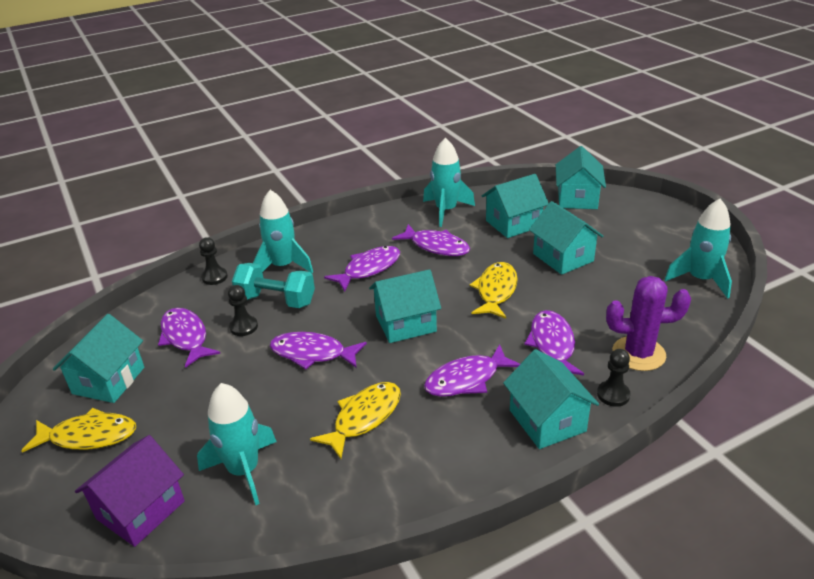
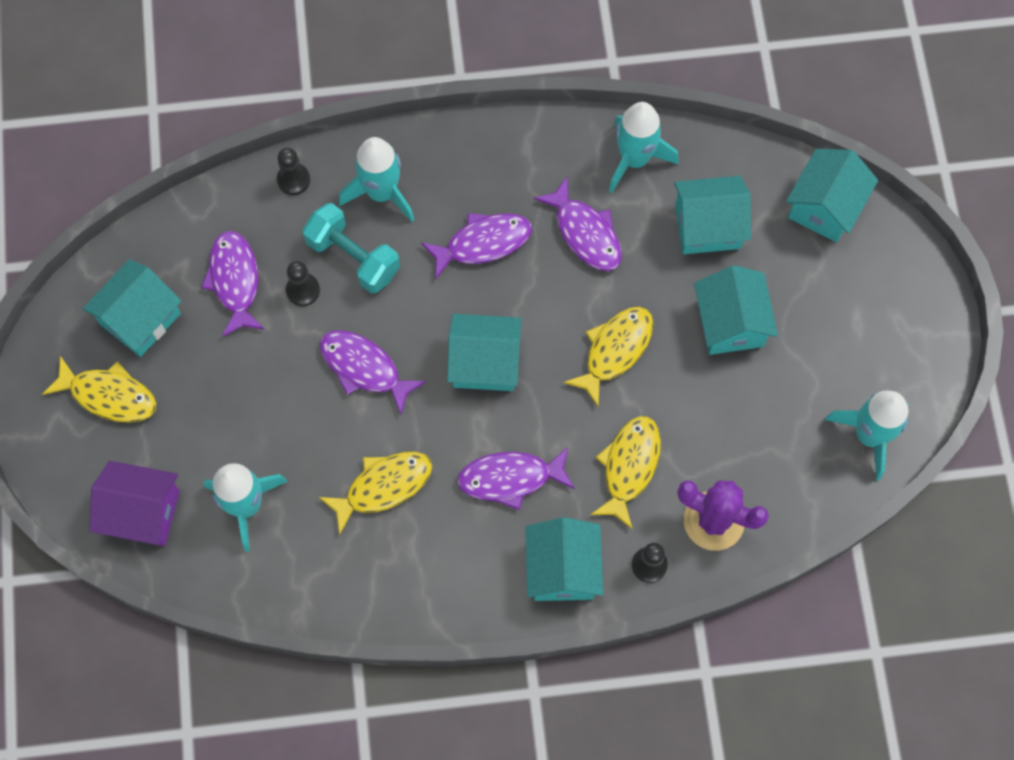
camera: 20 degrees right, 35 degrees up
purple house [75,435,185,547] -> purple house turned 45 degrees clockwise [89,461,180,546]
purple fish [524,310,584,376] -> yellow fish [590,416,661,530]

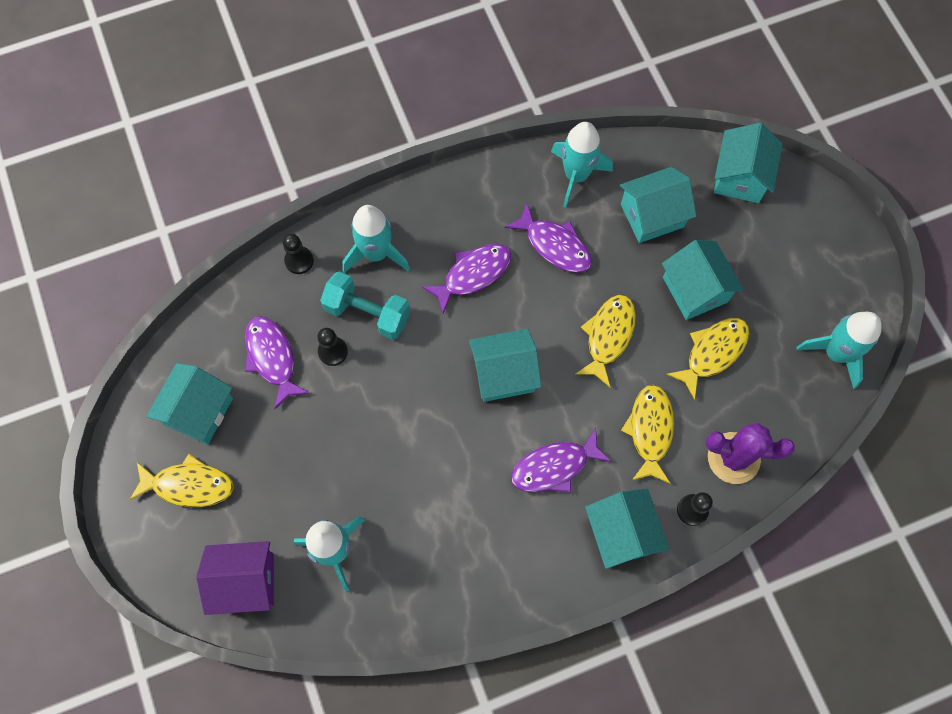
camera: 15 degrees left, 0 degrees up
yellow fish [319,452,432,535] -> yellow fish moved to [666,318,749,400]
purple fish [320,330,426,415] -> none

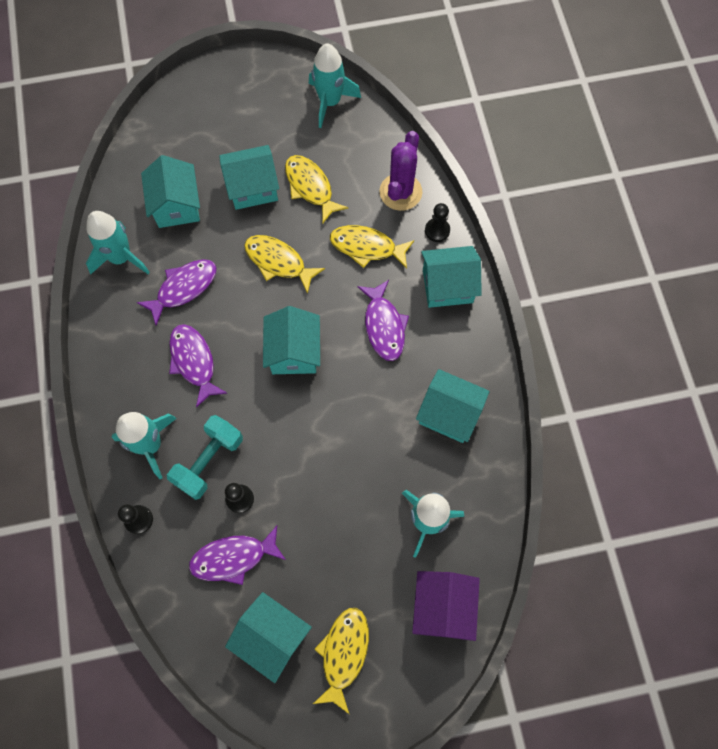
camera: 80 degrees left, 0 degrees up
turquoise house [714,123,783,203] -> turquoise house moved to [416,369,490,443]

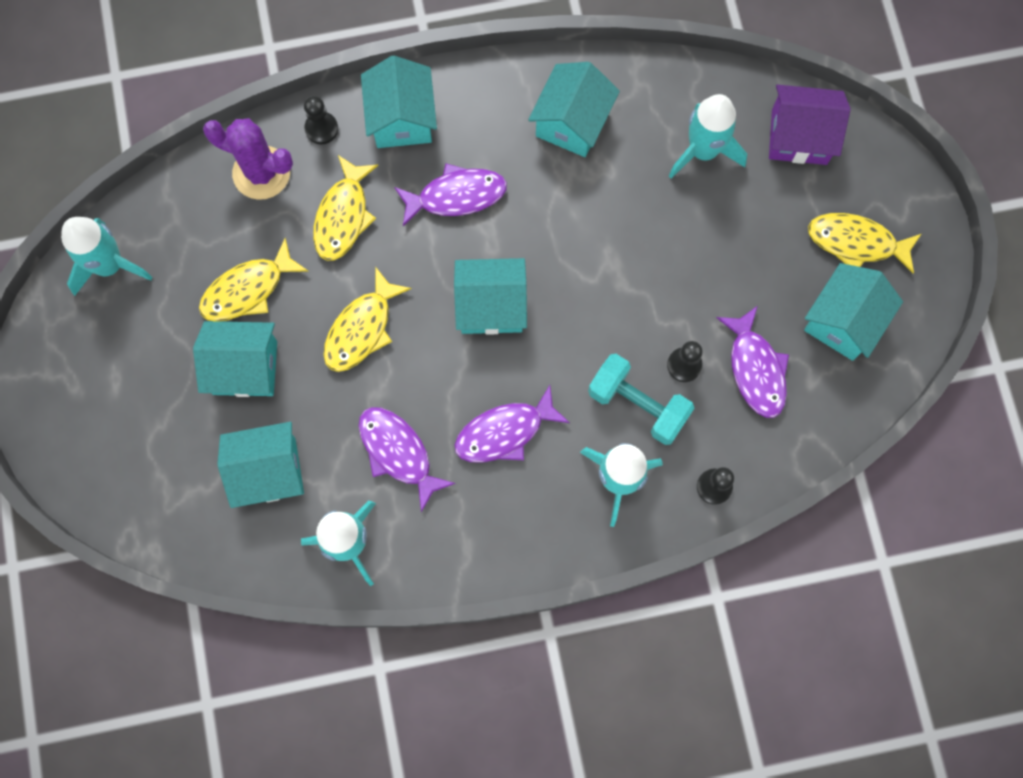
camera: 90 degrees left, 5 degrees up
turquoise house [219,145,279,210] -> turquoise house turned 75 degrees counterclockwise [193,321,277,397]

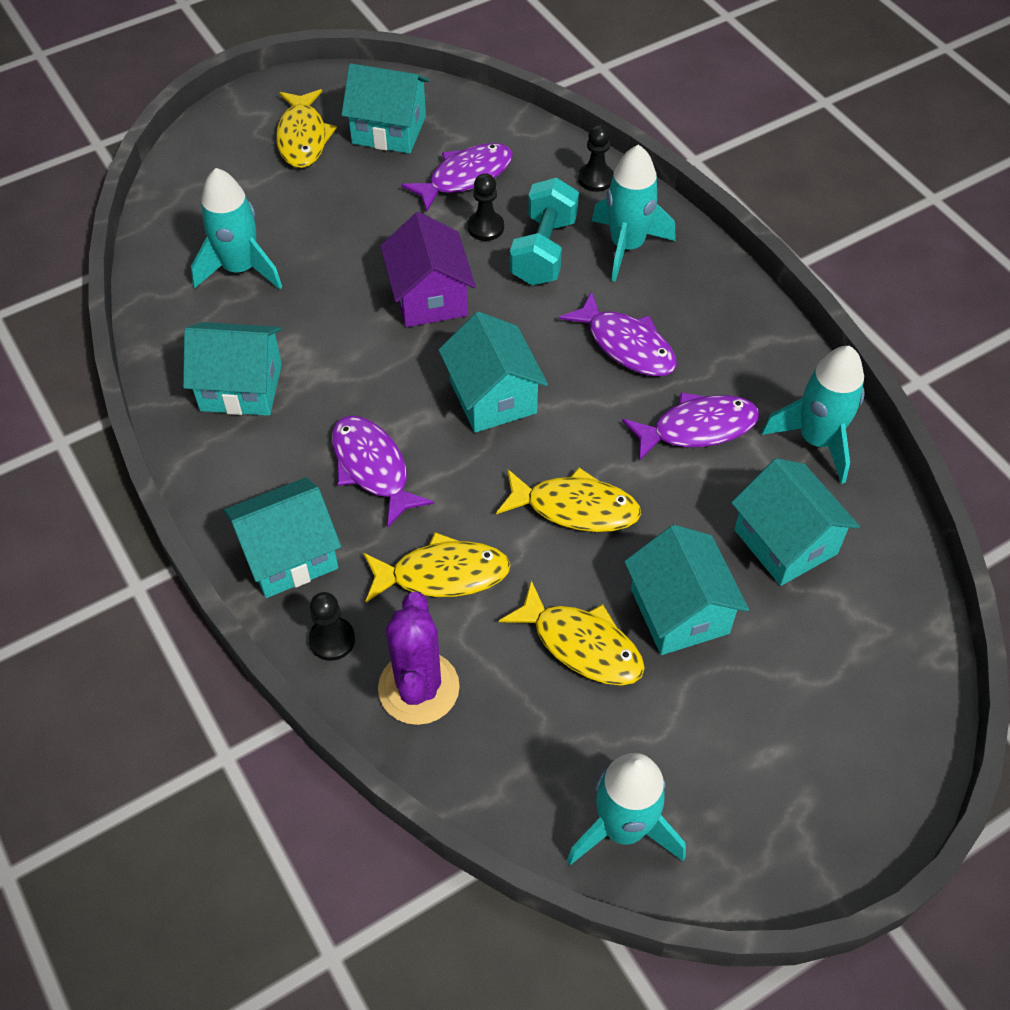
camera: 110 degrees left, 20 degrees down
purple fish [358,407,456,512] -> purple fish turned 135 degrees counterclockwise [622,392,760,461]
purple house [769,85,851,165] -> purple house moved to [380,212,476,327]

